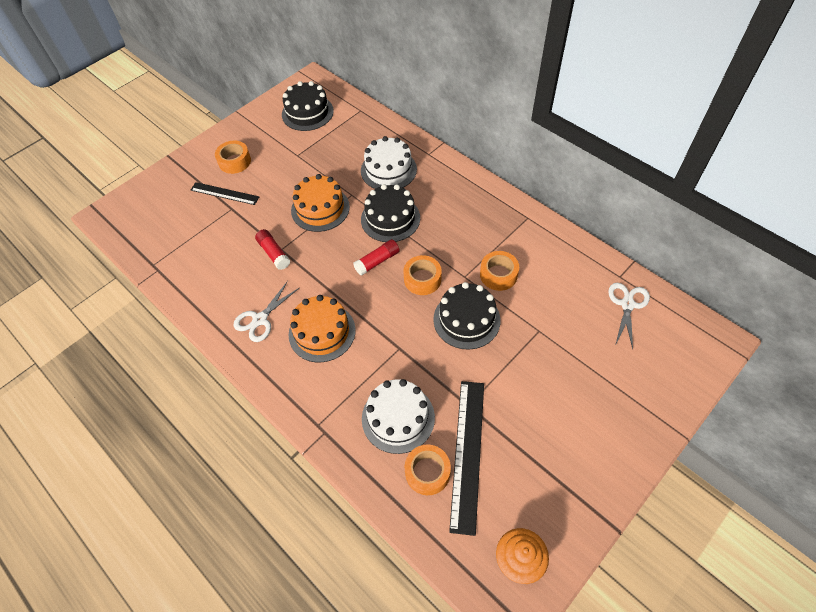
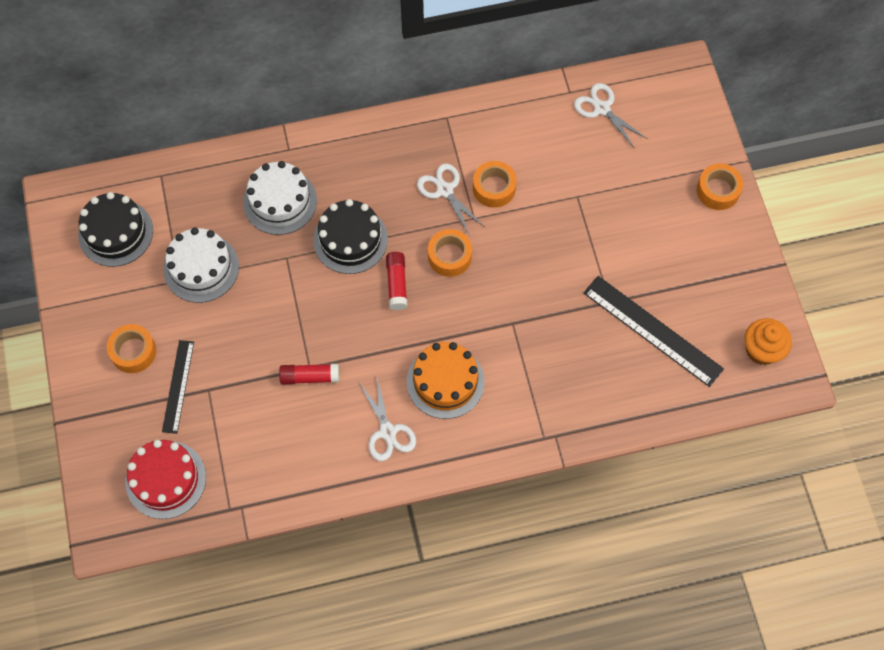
camera: 60 degrees left, 10 degrees up
black ruler [191,182,259,205] -> black ruler turned 45 degrees counterclockwise [162,340,194,434]
orange cake [291,174,350,232] -> none
white cake [362,379,435,454] -> white cake moved to [163,227,239,303]
orange tape [405,445,451,495] -> orange tape moved to [697,163,743,210]
black cake [433,282,500,350] -> none
none -> red cake [125,440,206,519]
none -> white scissors [417,163,485,236]

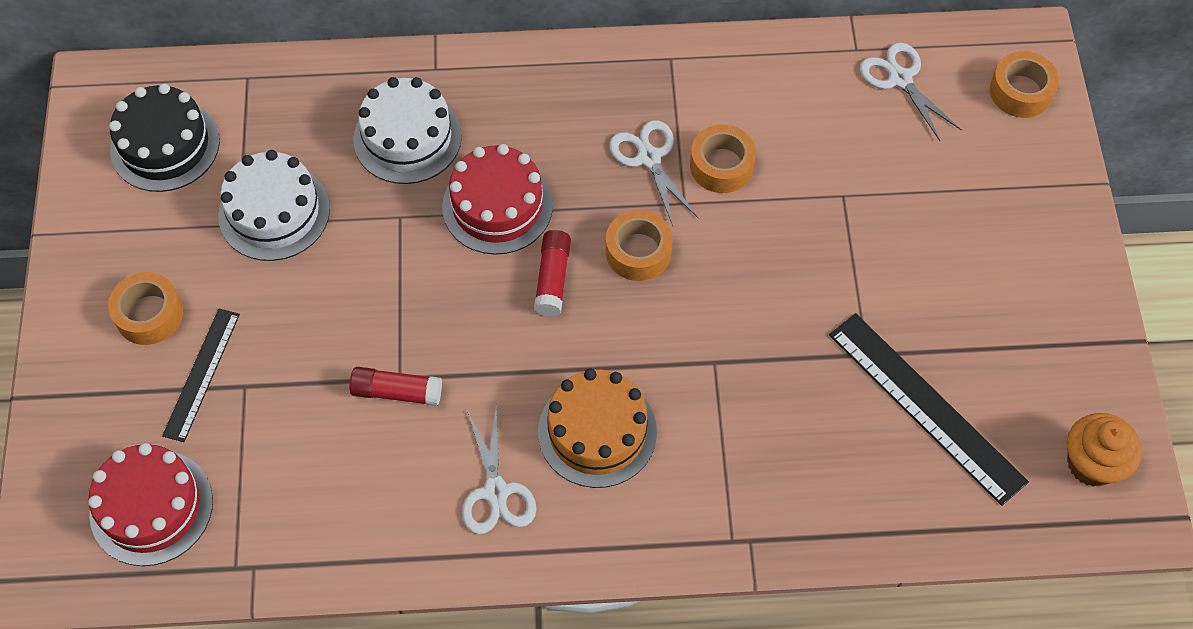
camera: 10 degrees right, 5 degrees down
black cake [313,199,388,274] -> red cake [442,144,553,254]
orange tape [697,163,743,210] -> orange tape moved to [990,51,1059,118]

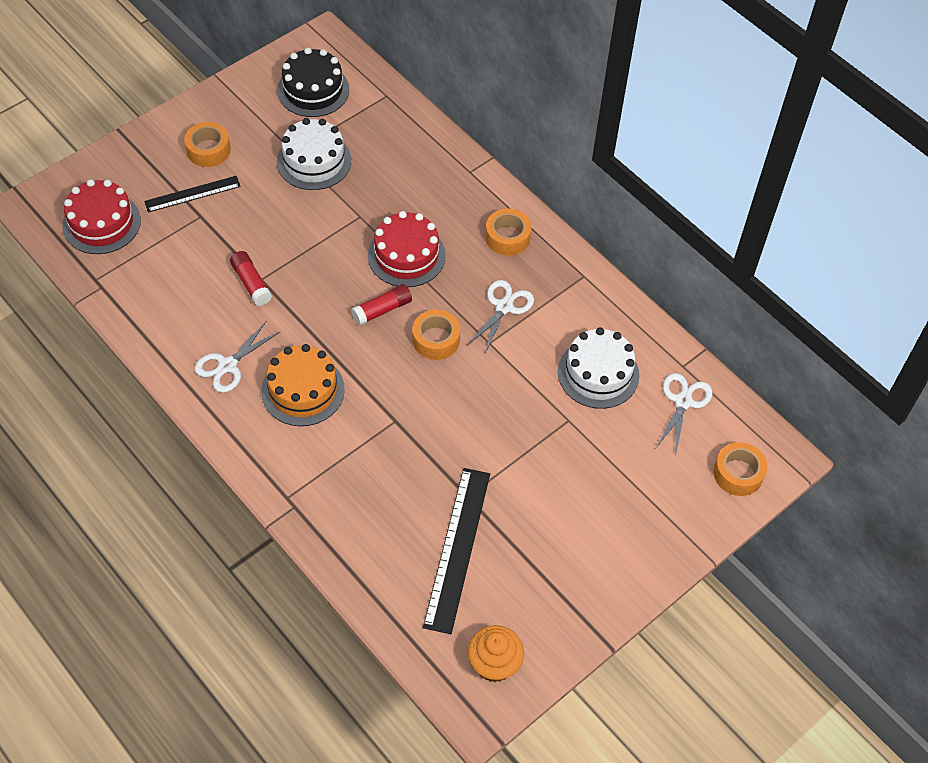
camera: 50 degrees right, 5 degrees down
white cake [353,77,462,184] -> white cake moved to [558,327,639,409]
orange tape [690,124,756,193] -> orange tape moved to [485,208,532,256]

